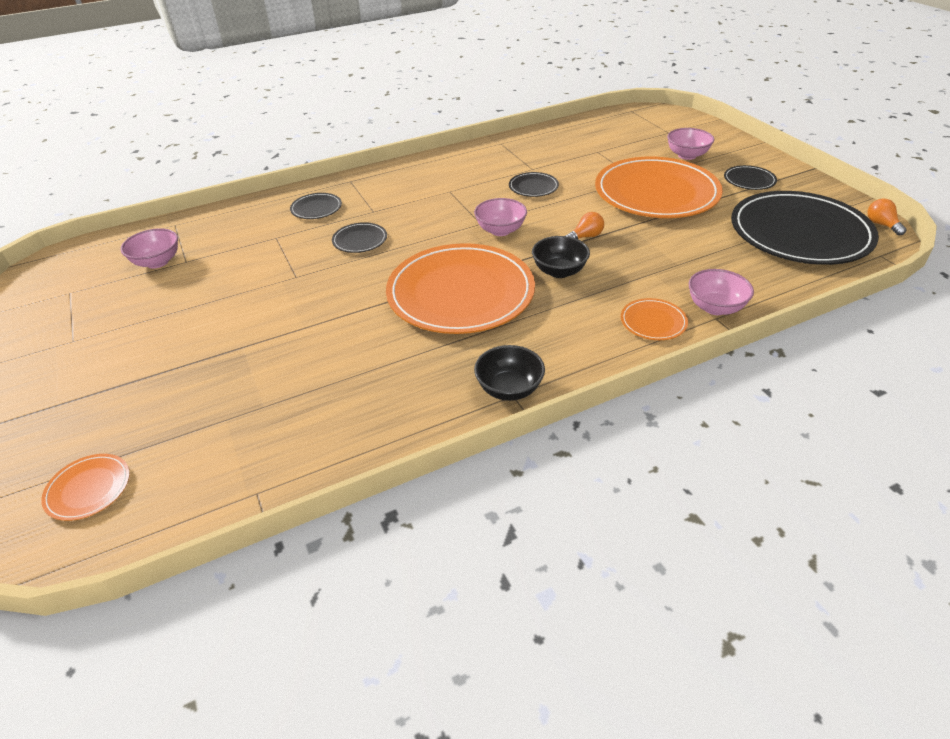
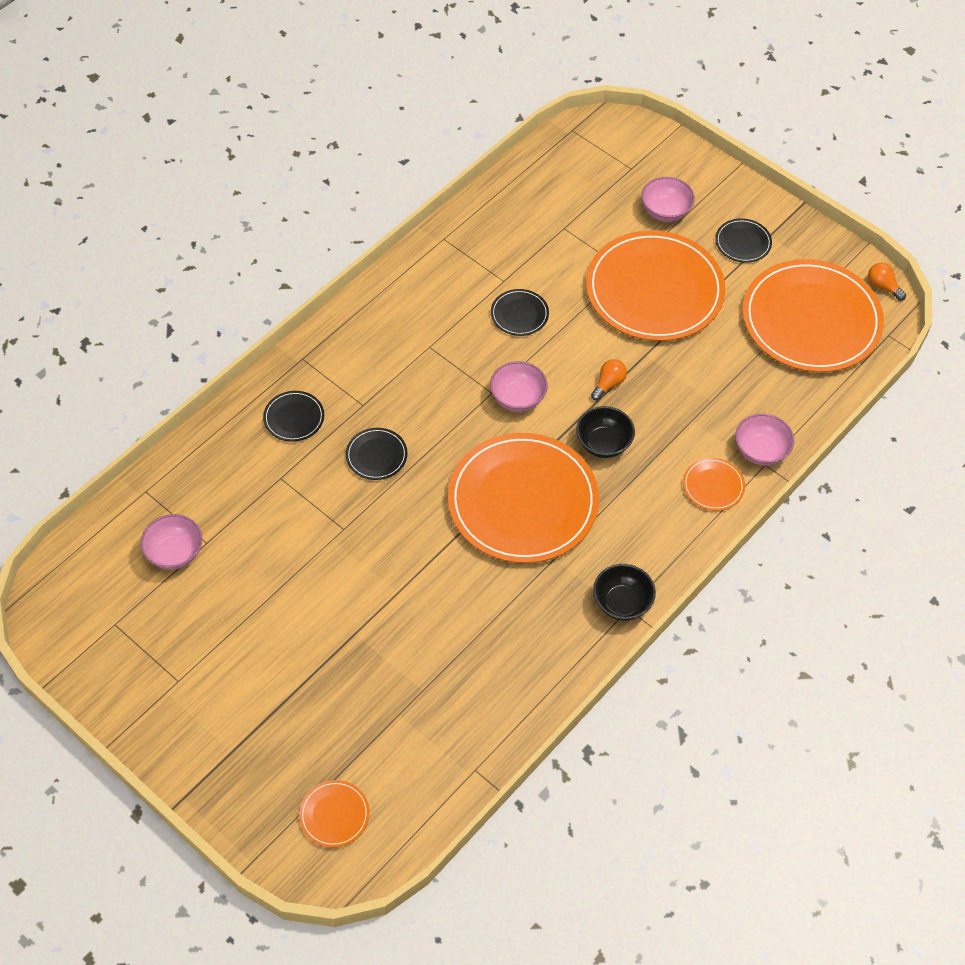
camera: 25 degrees left, 15 degrees up
black plate [731,191,879,265] -> orange plate [742,259,884,372]

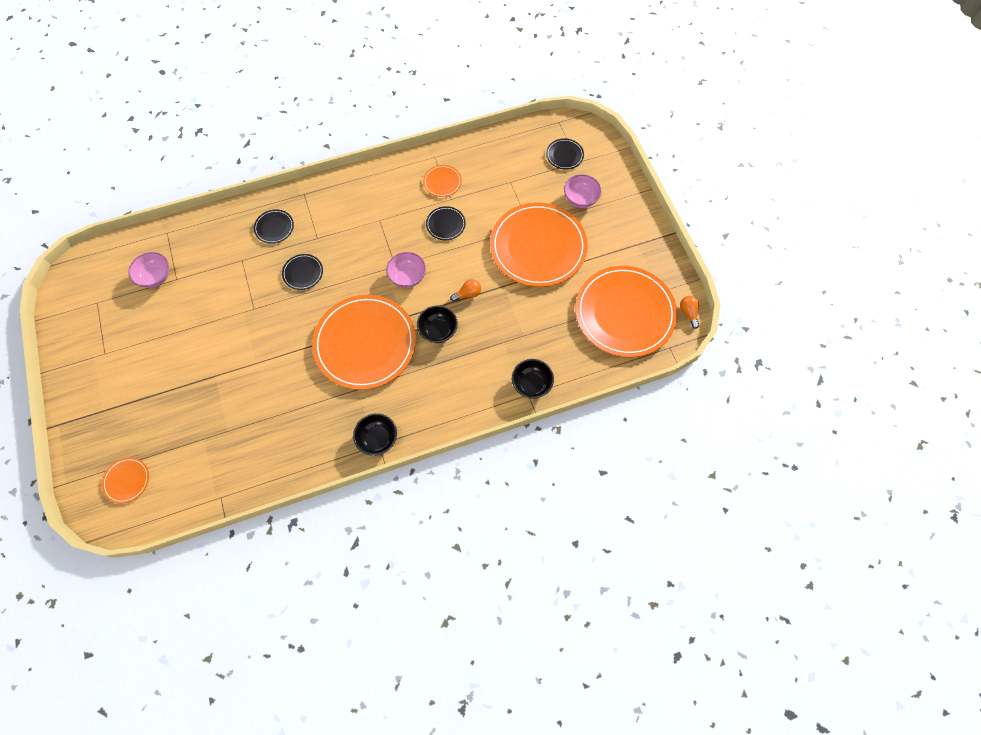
camera: 30 degrees right, 10 degrees up
orange plate [683,457,745,511] -> orange plate moved to [423,165,462,197]
black plate [715,218,772,263] -> black plate moved to [546,138,584,170]
pink bowl [735,414,794,466] -> black bowl [512,359,554,399]

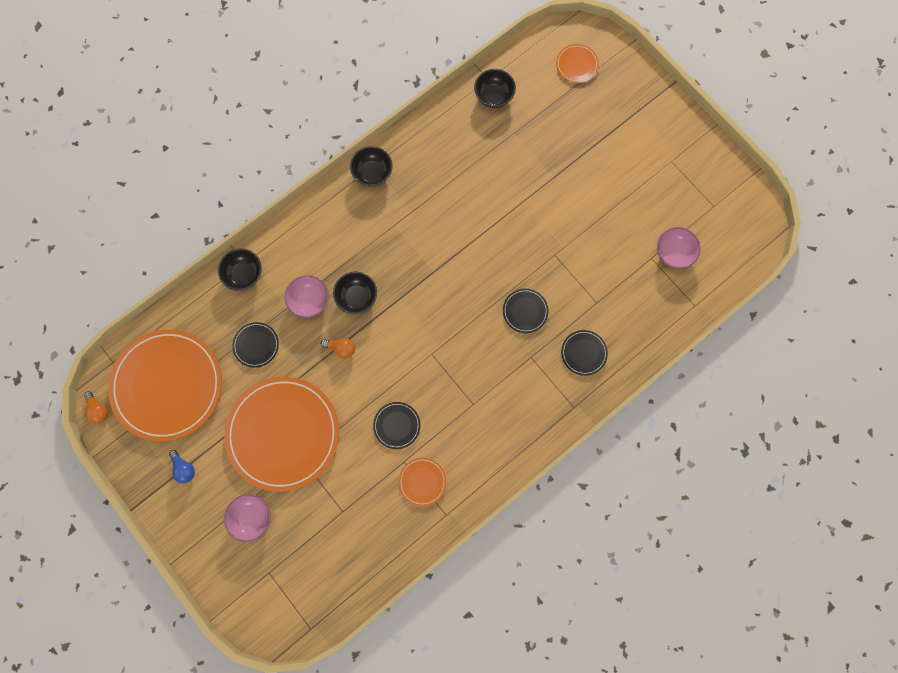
camera: 160 degrees right, 10 degrees up
orange plate [312,295,416,390] -> none
pink bowl [386,252,426,288] -> pink bowl moved to [285,275,329,318]
orange light bulb [450,279,481,302] -> orange light bulb turned 120 degrees counterclockwise [320,338,355,359]
black plate [546,138,584,170] -> black plate moved to [232,322,279,368]
none -> blue light bulb [169,450,195,483]
none -> black bowl [474,69,516,108]

